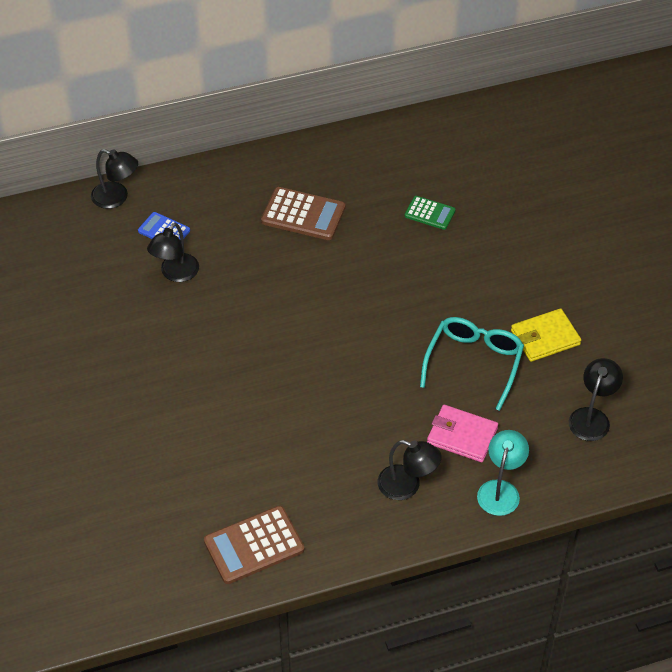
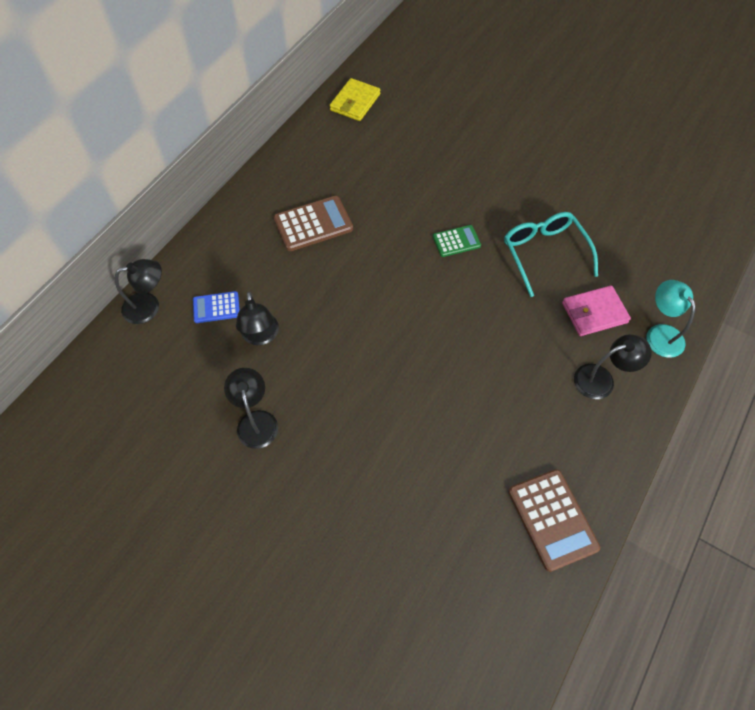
camera: 40 degrees left, 10 degrees up
brown calculator [204,506,304,584] -> brown calculator turned 45 degrees counterclockwise [508,469,600,572]
green calculator [405,196,456,230] -> green calculator moved to [433,225,481,257]
yellow wallet [511,308,581,362] -> yellow wallet moved to [330,78,380,121]
black lamp [569,358,623,441] -> black lamp moved to [224,368,278,449]

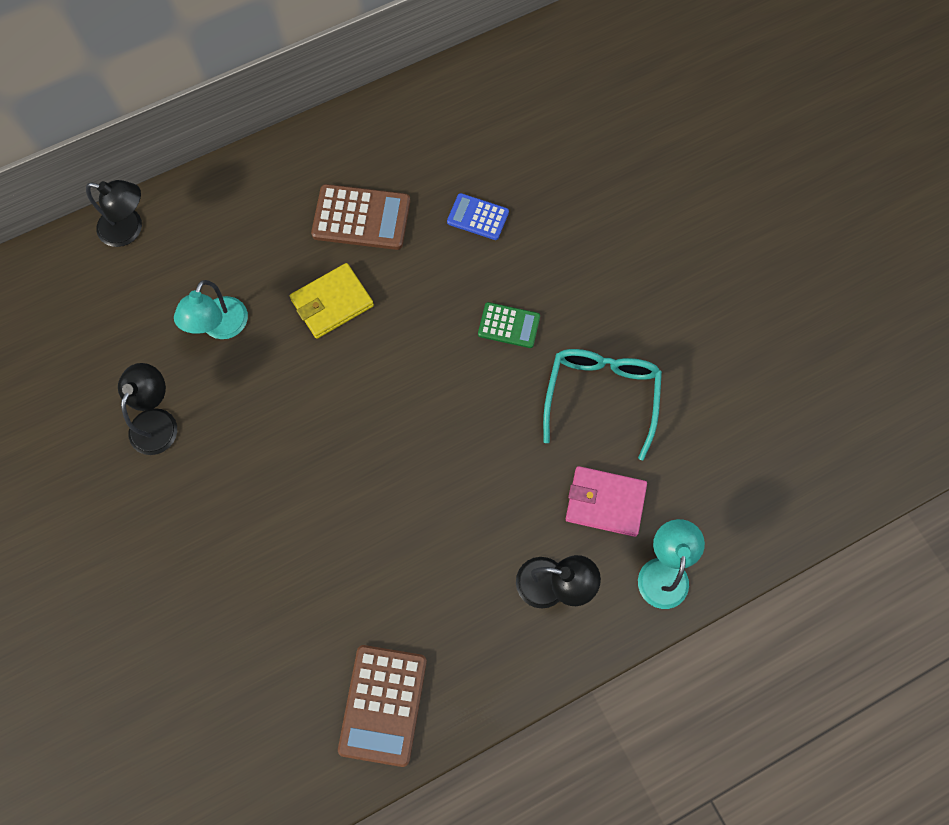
camera: 30 degrees right, 10 degrees up
blue calculator [193,291,240,323] -> blue calculator moved to [447,193,509,240]
black lamp [236,292,279,345] -> turquoise lamp [174,280,248,339]
yellow wallet [330,78,380,121] -> yellow wallet moved to [290,263,374,339]

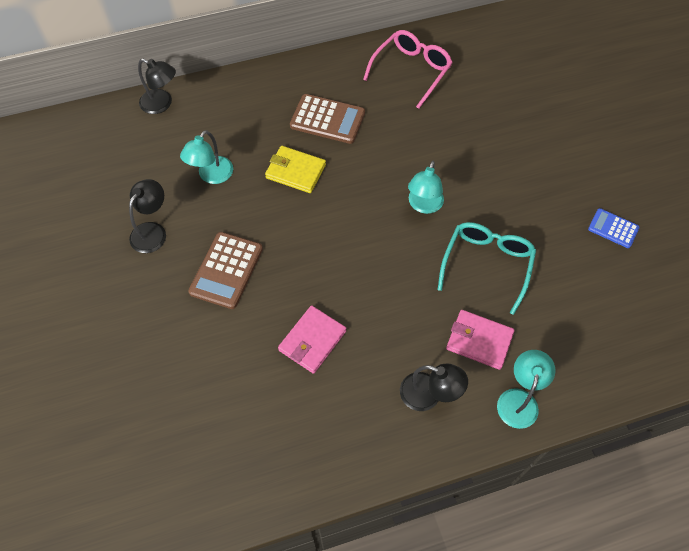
camera: 10 degrees right, 10 degrees down
yellow wallet [290,263,374,339] -> yellow wallet turned 45 degrees clockwise [265,146,326,193]
brown calculator [338,645,427,767] -> brown calculator moved to [188,232,263,309]
blue calculator [447,193,509,240] -> blue calculator moved to [588,208,640,248]
green calculator [478,302,540,348] -> turquoise lamp [408,161,444,214]
none -> pink wallet [278,305,346,374]
none -> pink glasses [363,30,453,109]

